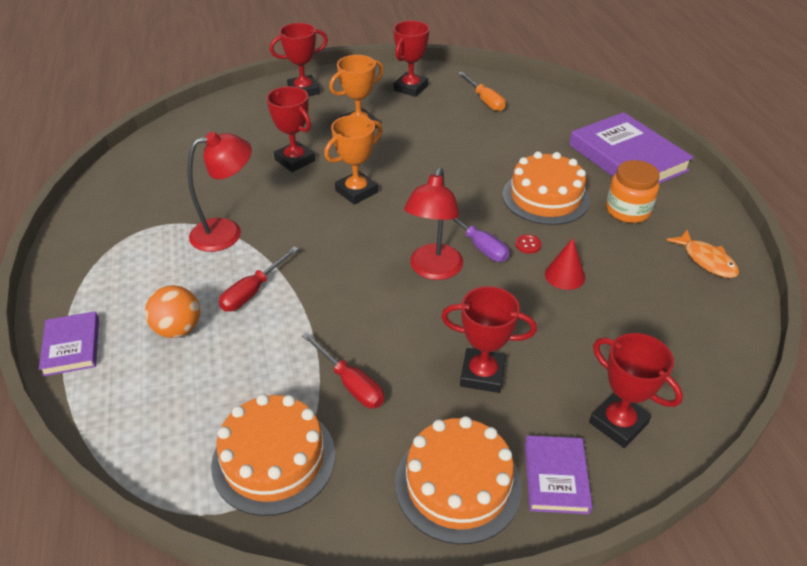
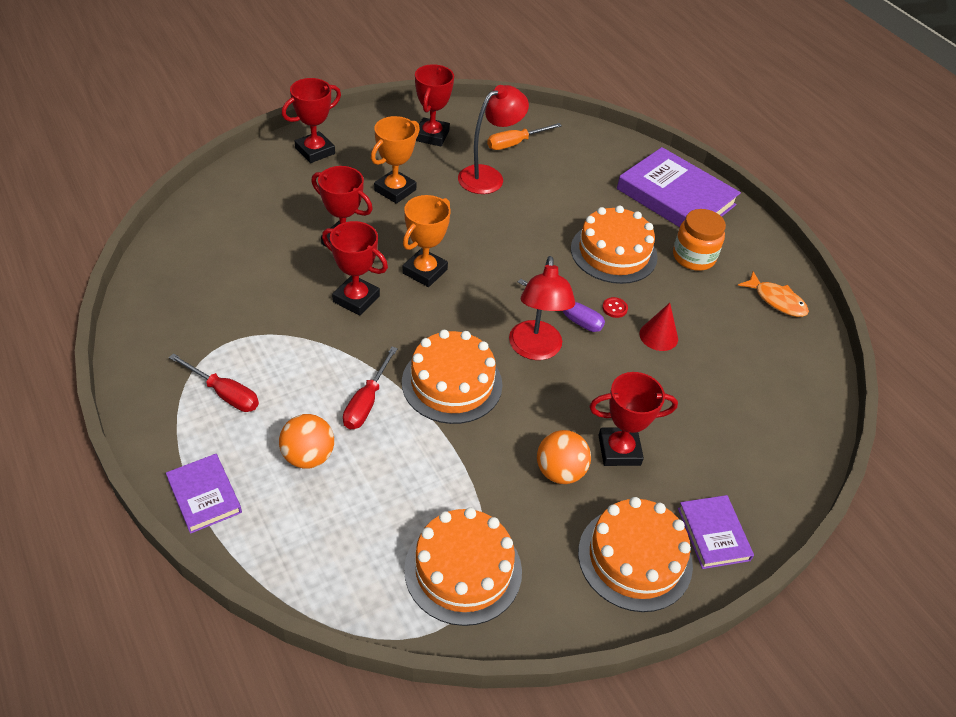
camera: 20 degrees left, 5 degrees up
red lamp [187,132,252,252] -> red lamp moved to [458,85,529,194]
red screwdriver [302,333,384,408] -> red screwdriver moved to [169,353,259,412]
orange screwdriver [458,72,506,111] -> orange screwdriver turned 105 degrees clockwise [487,123,562,150]
red trophy [589,333,683,448] -> red trophy moved to [322,221,388,315]
none -> orange cake [402,330,502,424]
none -> orange ball [537,430,591,484]

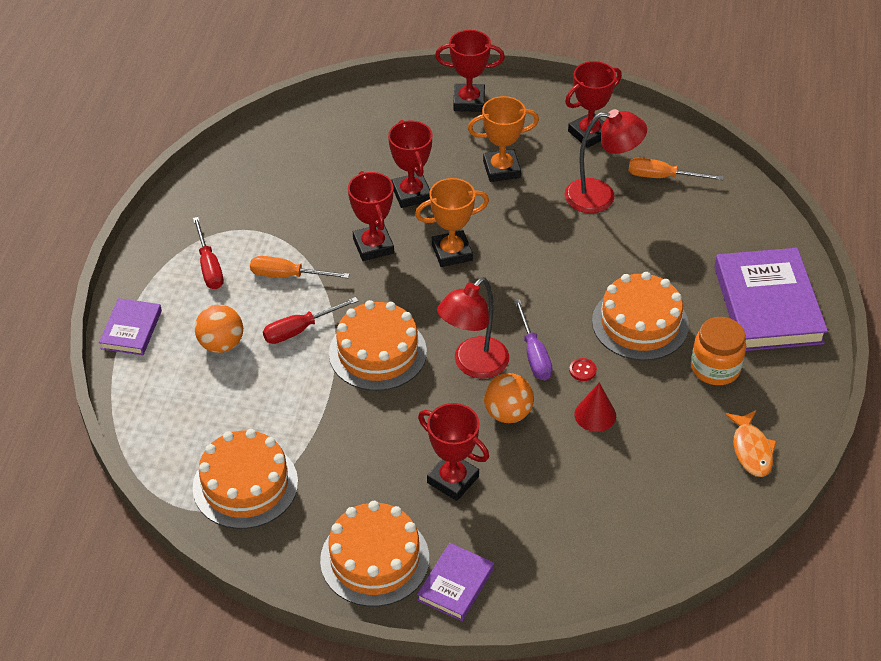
camera: 45 degrees right, 0 degrees up
orange ball [537,430,591,484] -> orange ball moved to [484,373,534,423]
none -> orange screwdriver [250,256,349,278]

